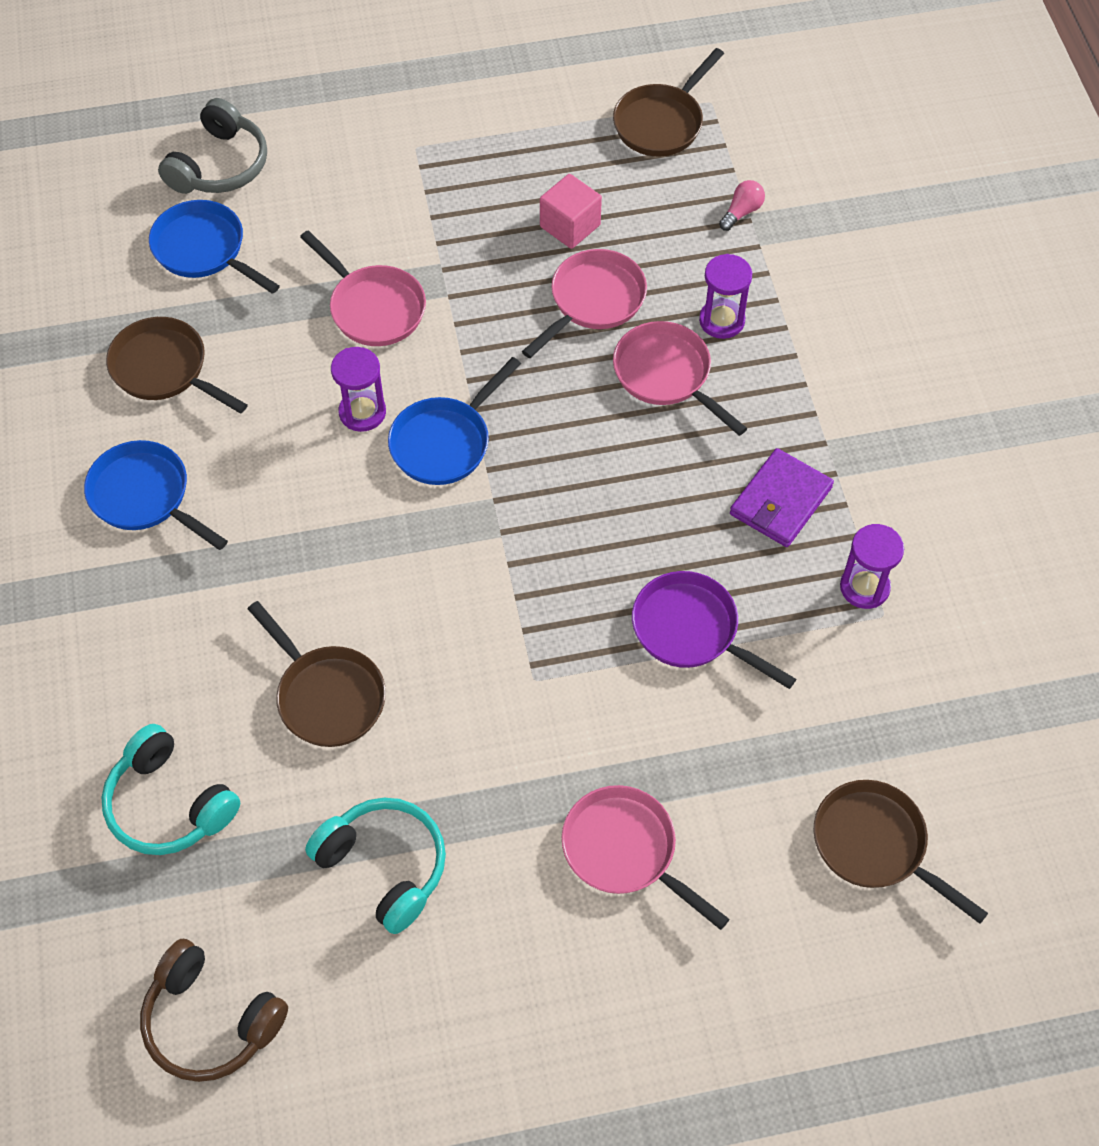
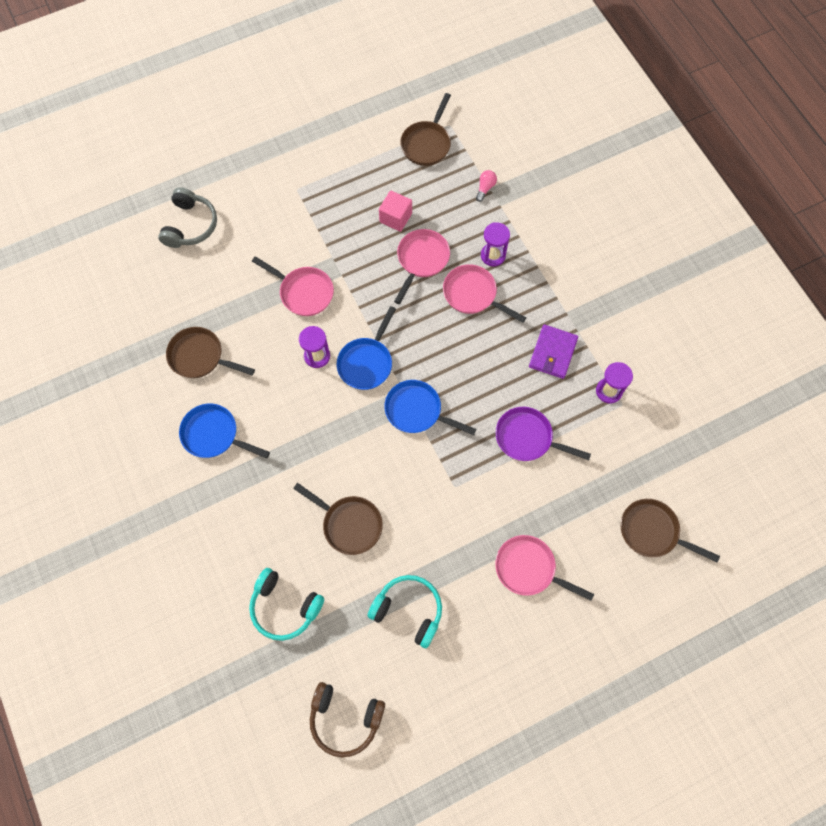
camera: 15 degrees left, 10 degrees up
blue pan [149,200,280,294] -> blue pan moved to [385,380,476,435]

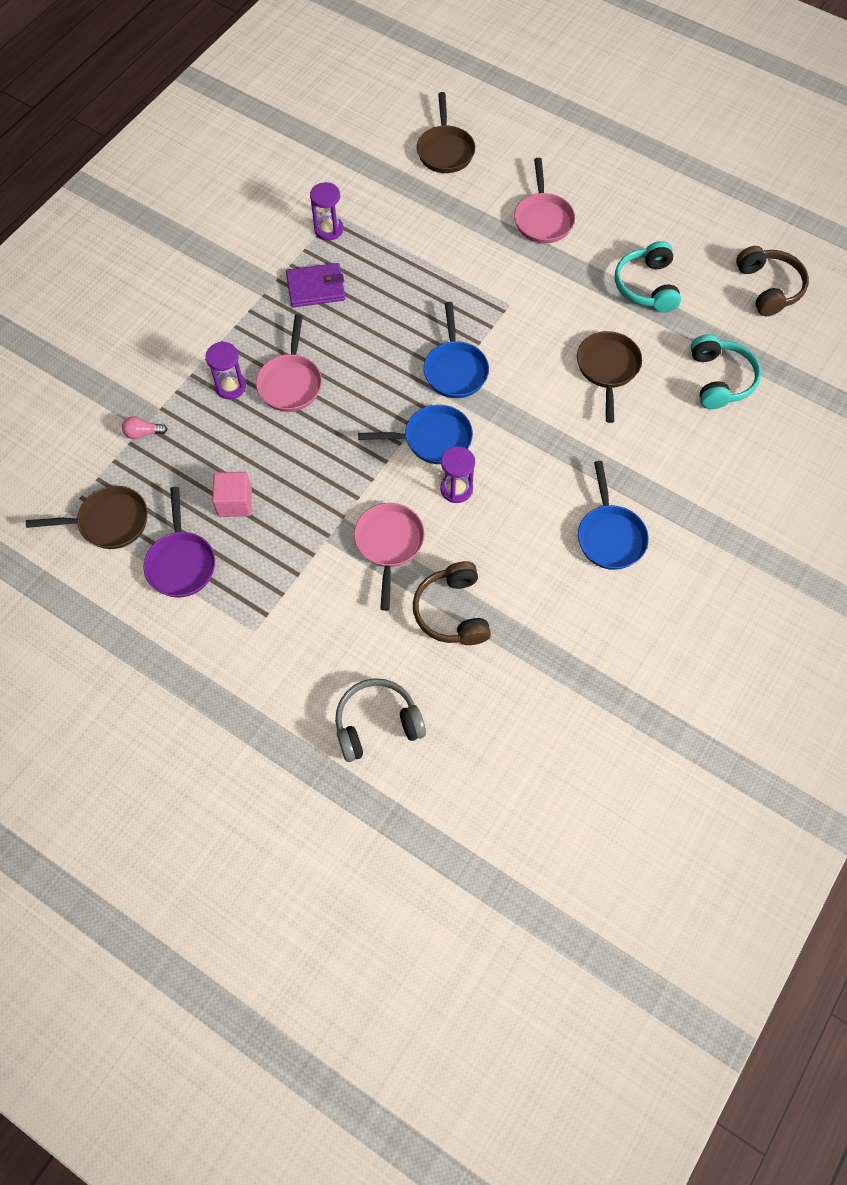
camera: 120 degrees left, 5 degrees down
brown pan [166,327,255,378] -> none
pink pan [394,229,450,304] -> none
purple pan [495,407,591,461] -> purple pan moved to [143,487,215,598]
none -> brown headphones [413,561,491,645]

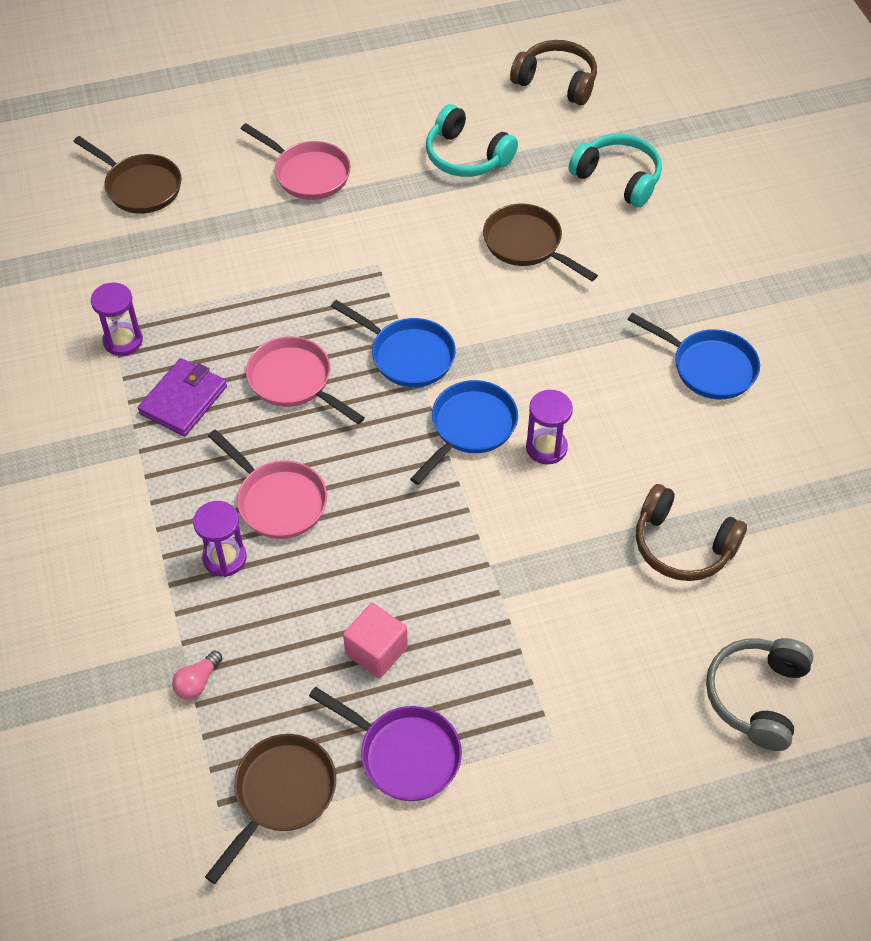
camera: 50 degrees left, 10 degrees down
pink pan [354,503,425,611] -> pink pan moved to [246,336,365,424]

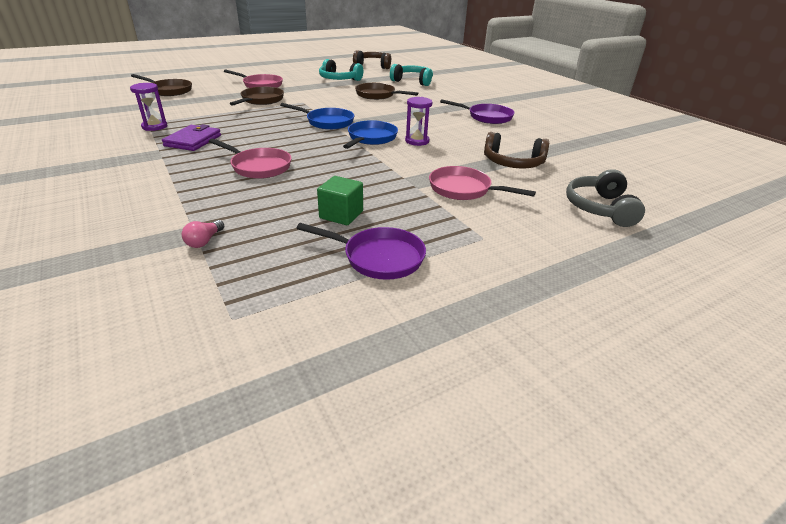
camera: 15 degrees left, 20 degrees down
purple hourglass [193,501,247,577] -> none
brown pan [205,734,336,884] -> brown pan moved to [230,87,284,106]
pink pan [246,336,365,424] -> pink pan moved to [429,166,536,200]
pink cube [343,603,408,679] -> green cube [317,176,363,225]
blue pan [628,313,760,399] -> purple pan [440,99,515,124]

